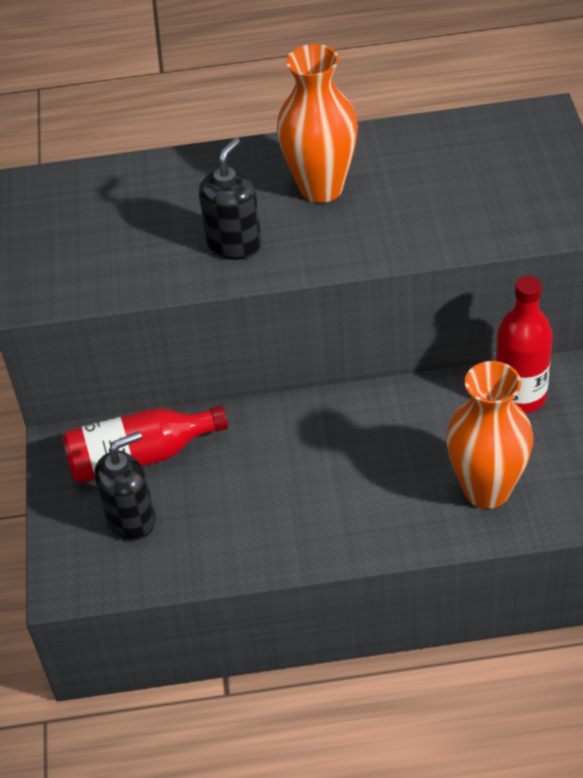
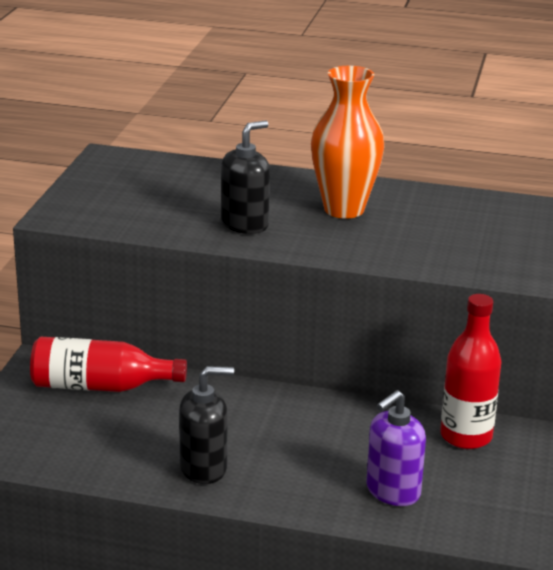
camera: 15 degrees right, 20 degrees down
black soap dispenser [94,431,156,540] -> black soap dispenser moved to [179,366,234,484]
orange vase [446,361,533,509] -> purple soap dispenser [366,390,426,506]

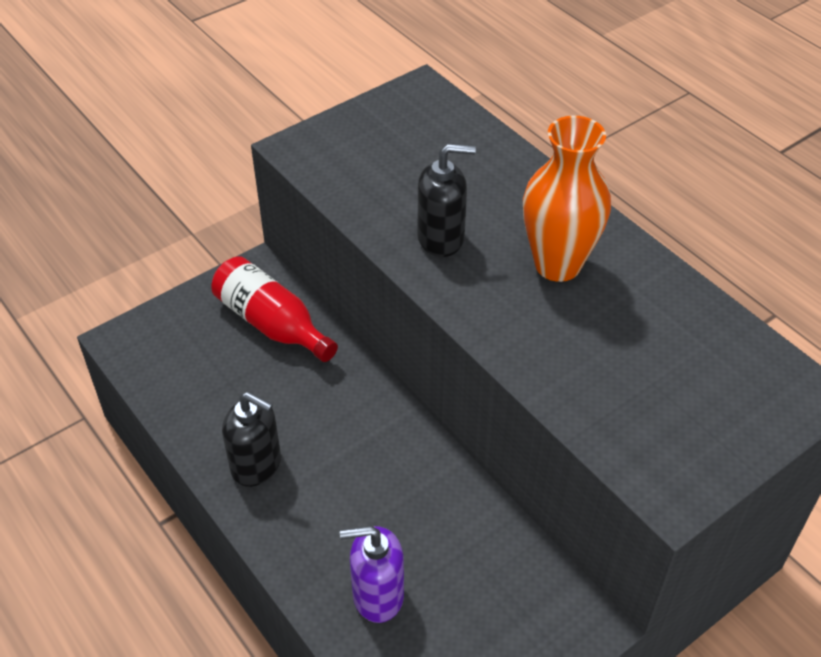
camera: 40 degrees right, 20 degrees up
red bottle [440,294,502,449] -> none

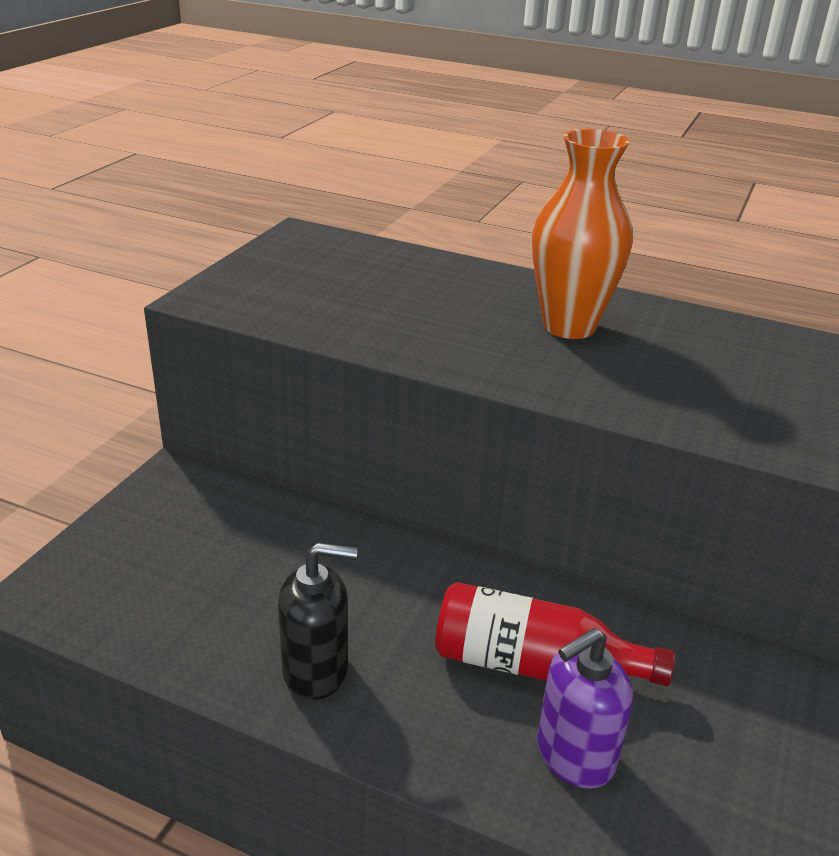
camera: 30 degrees left, 15 degrees down
red bottle [211,256,338,362] -> red bottle moved to [435,582,675,686]
black soap dispenser [418,144,476,257] -> none

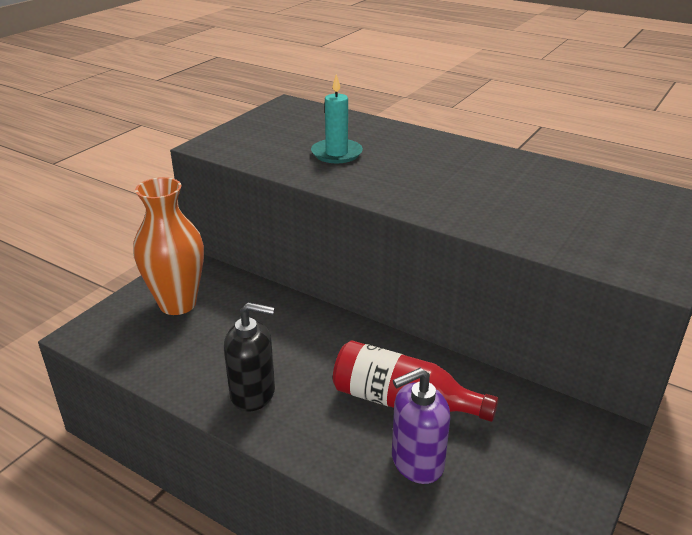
camera: 10 degrees right, 0 degrees up
orange vase [532,129,632,339] -> orange vase moved to [133,177,204,315]
none -> turquoise candle [311,74,363,163]

